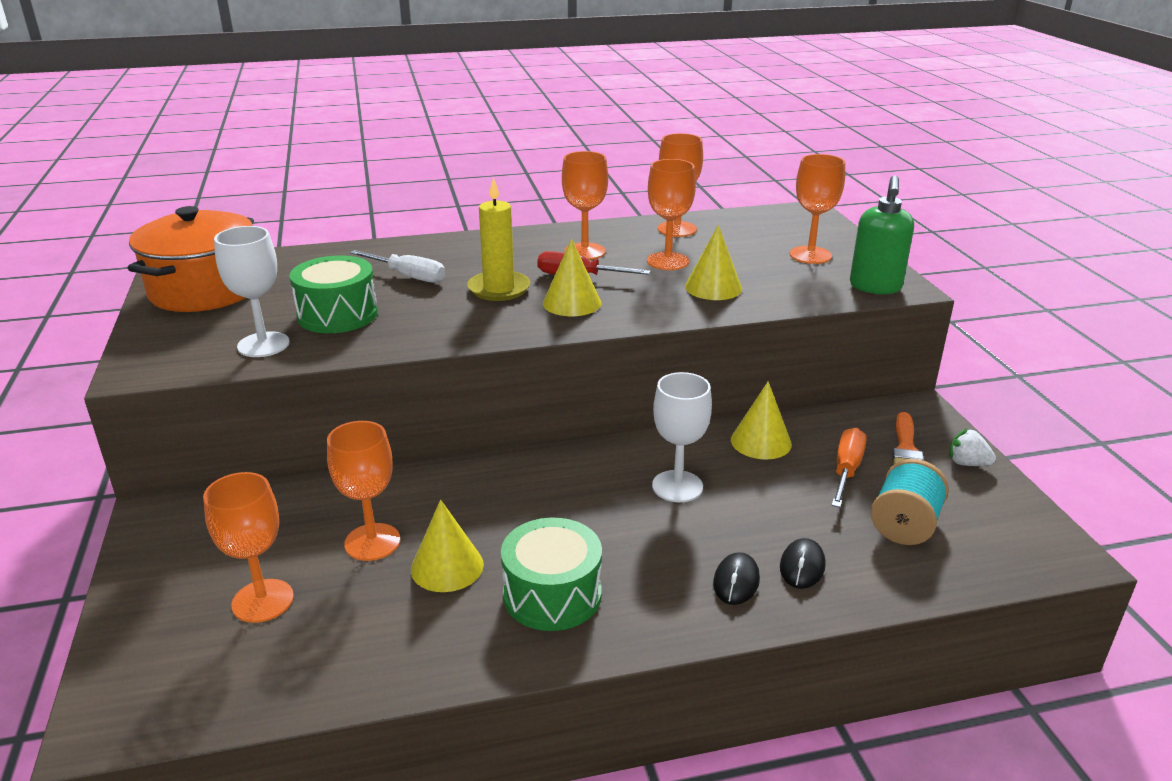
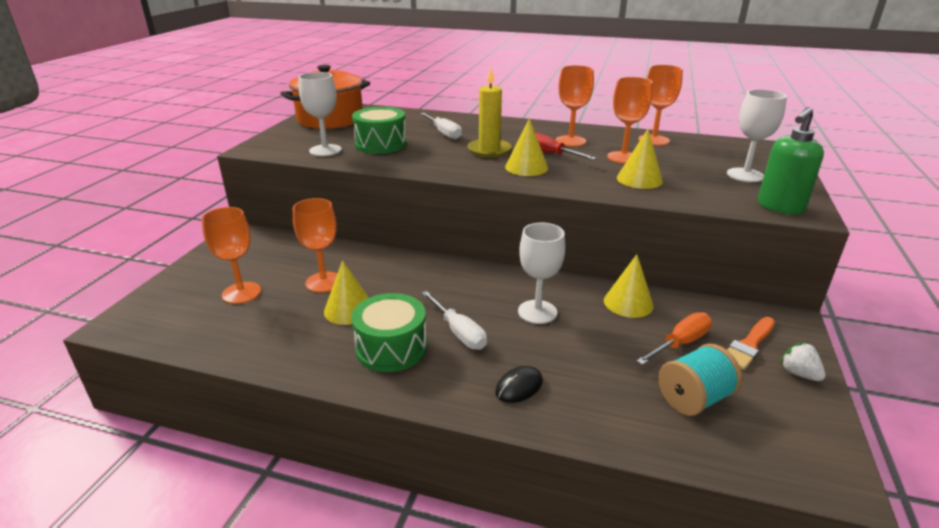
camera: 30 degrees right, 0 degrees up
black mouse [780,538,826,589] -> none
orange goblet [789,154,845,264] -> white goblet [727,89,787,182]
none -> white screwdriver [421,291,487,350]

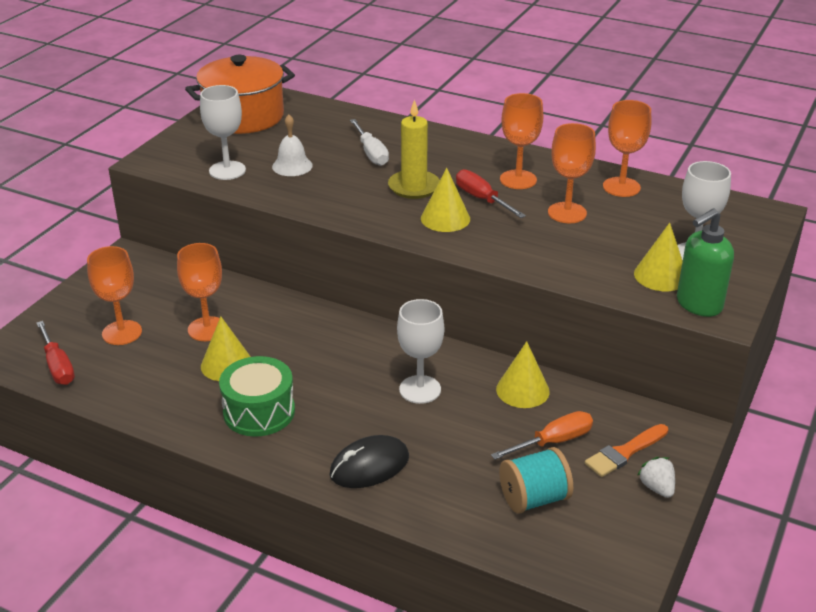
camera: 10 degrees right, 5 degrees up
green drum [352,107,407,154] -> white bell [272,115,313,176]
white screwdriver [421,291,487,350] -> none
black mouse [495,366,543,403] -> black mouse [330,435,409,488], size x1.56
yellow cone [617,129,663,189] -> yellow cone moved to [634,223,683,291]
none -> red screwdriver [37,321,75,385]

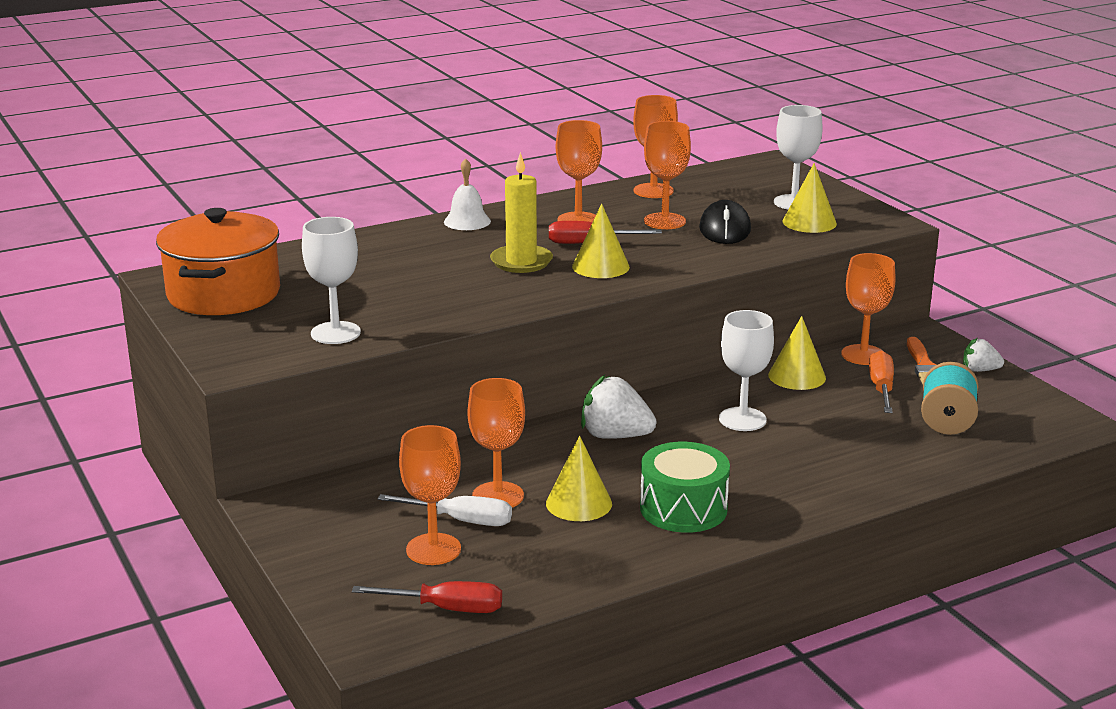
camera: 55 degrees left, 10 degrees down
white bell [272,115,313,176] -> white bell moved to [444,158,491,230]
black mouse [330,435,409,488] -> black mouse moved to [699,200,751,244]
white screwdriver [350,119,389,166] -> white screwdriver moved to [378,494,512,526]
green soap dispenser [677,208,734,317] -> none
none -> white strawberry [581,375,656,439]
none -> orange goblet [841,253,895,365]

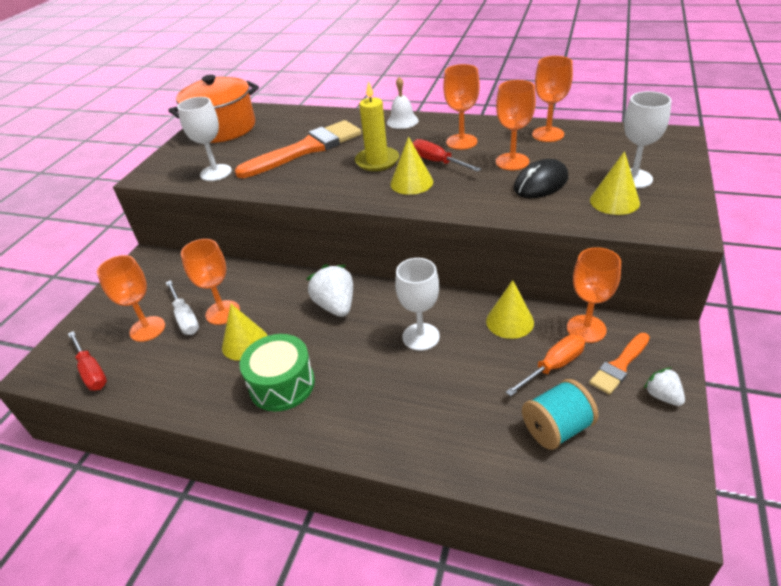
camera: 50 degrees right, 15 degrees up
none -> orange brush [235,120,362,178]

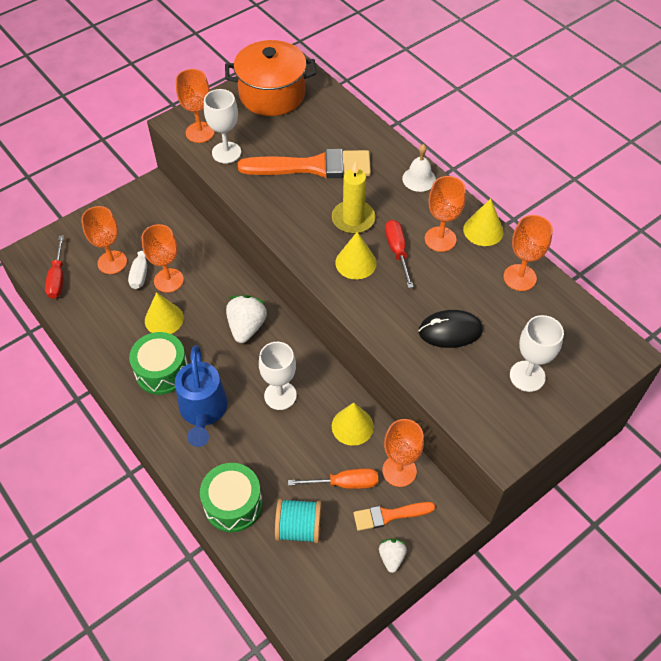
camera: 30 degrees right, 15 degrees up
orange goblet [496,80,536,170] -> orange goblet moved to [176,69,215,143]
yellow cone [590,151,640,215] -> yellow cone moved to [463,199,504,246]
none -> blue watering can [175,345,228,447]
none -> green drum [200,463,262,532]

